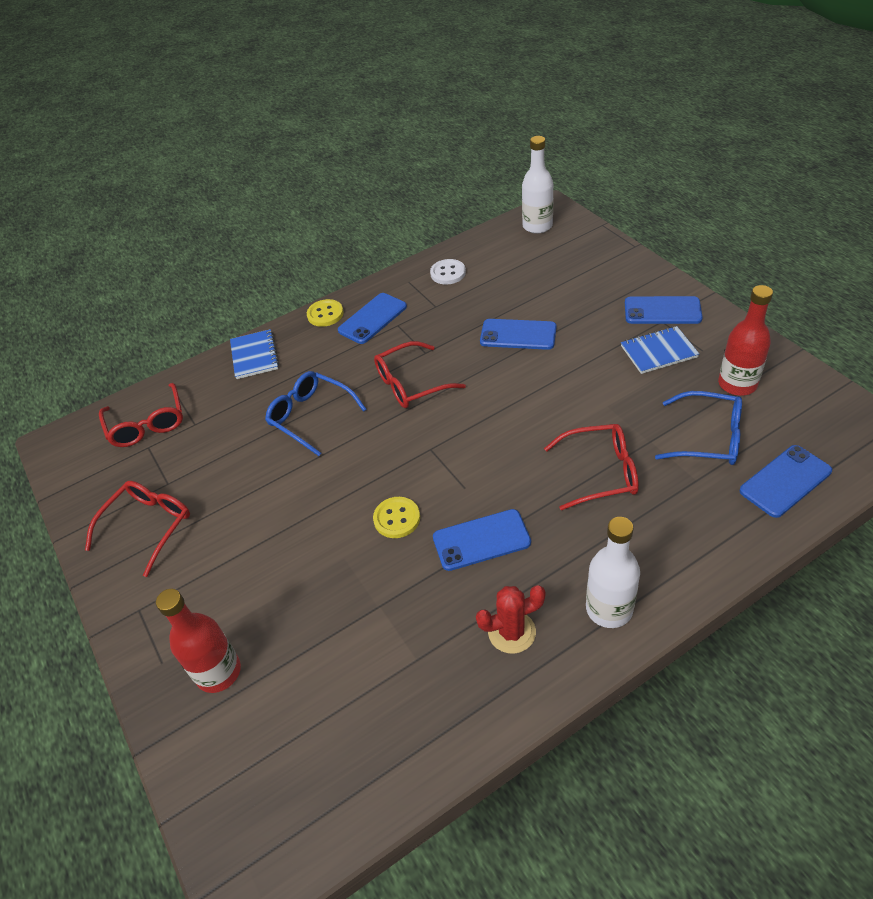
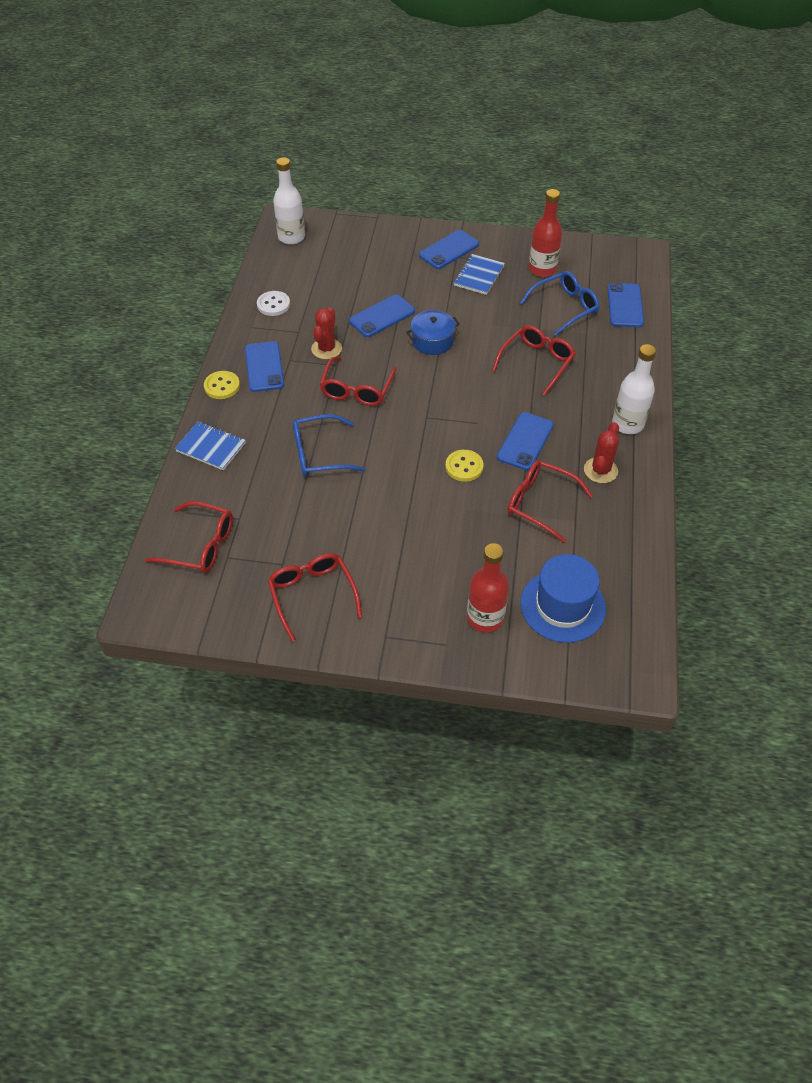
camera: 55 degrees left, 5 degrees up
none -> red cactus [311,307,342,359]
none -> blue pot [406,310,460,355]
none -> red glasses [508,460,593,543]
none -> blue hat [520,554,606,643]

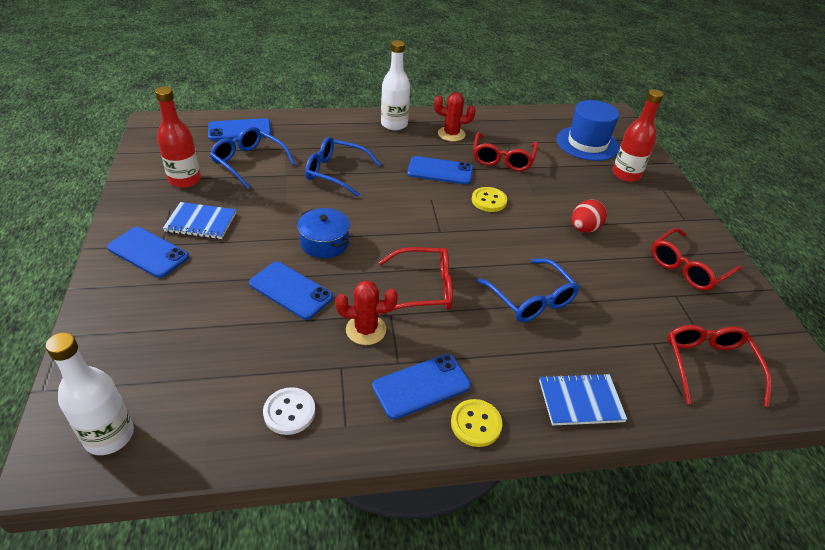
camera: 110 degrees left, 10 degrees down
blue notebook [175,421,246,470] -> blue notebook turned 75 degrees clockwise [539,373,627,426]
red glasses [492,325,576,396] -> blue glasses [305,137,381,197]
none -> red egg [572,199,607,233]

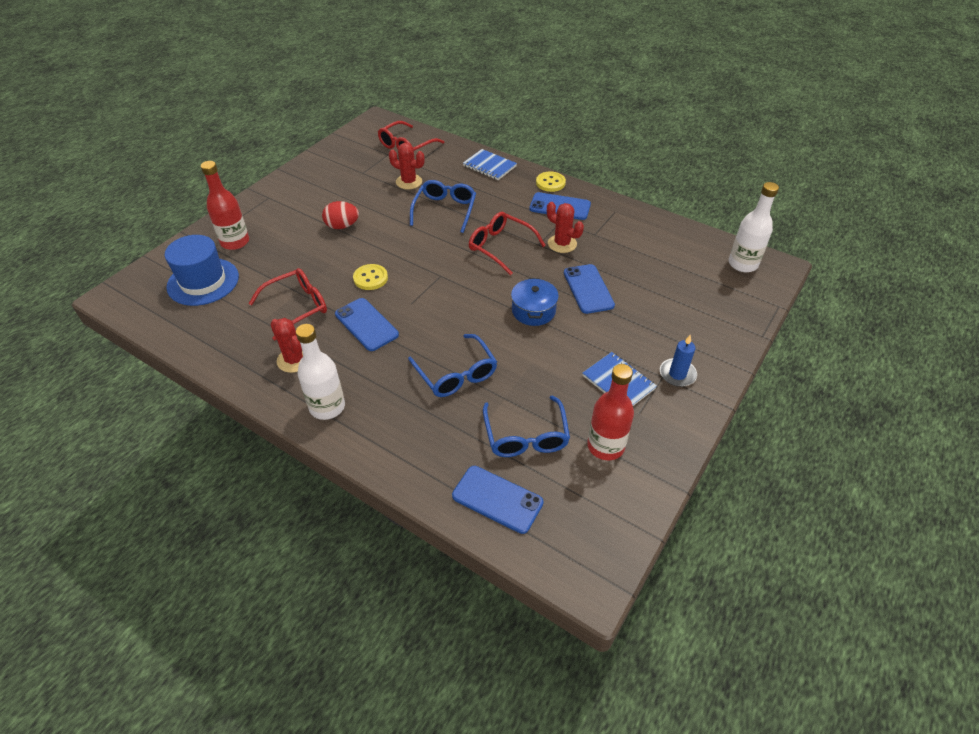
camera: 135 degrees left, 5 degrees up
blue phone [107,227,189,278] -> blue candle [660,335,697,387]
white button [263,387,315,435] -> none
red glasses [651,228,742,291] -> none
none -> red cactus [389,143,425,189]

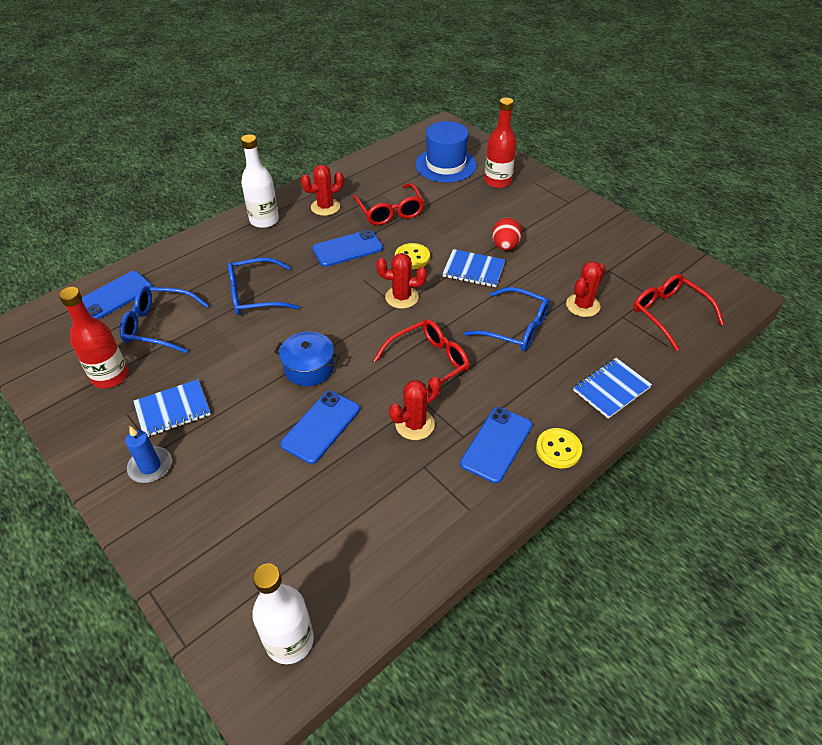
camera: 105 degrees right, 0 degrees up
blue phone [564,264,615,314] -> blue phone turned 60 degrees counterclockwise [280,391,360,464]
none -> red cactus [376,253,427,309]
none -> blue notebook [442,249,505,287]

